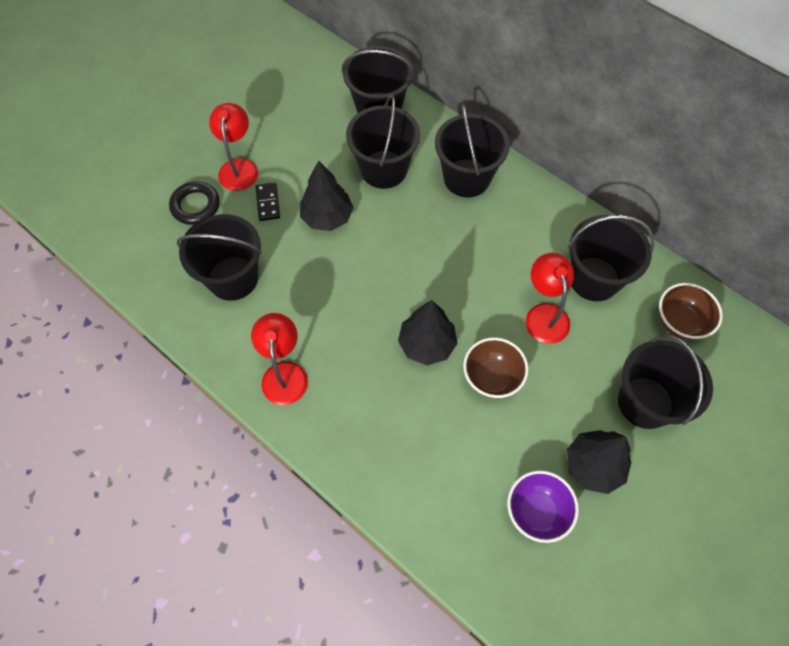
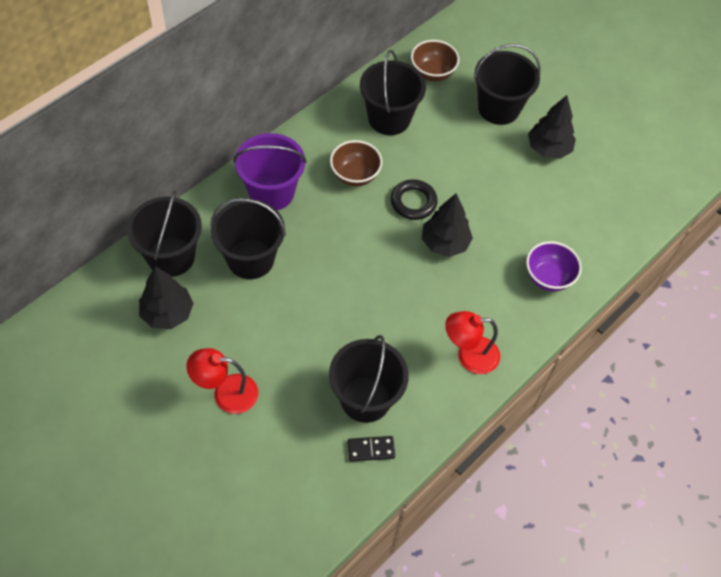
camera: 90 degrees left, 5 degrees down
black ring [169,181,220,225] -> black ring moved to [391,179,438,220]
black domino [256,182,280,221] -> black domino moved to [348,436,395,461]
black tree [300,160,354,231] -> black tree moved to [139,266,194,329]
black bucket [435,104,510,197] -> purple bucket [233,133,307,210]
brown bowl [463,337,529,398] -> brown bowl moved to [330,140,382,186]
purple bowl [508,471,579,543] -> purple bowl moved to [526,241,582,291]
red lamp [526,253,574,344] -> none

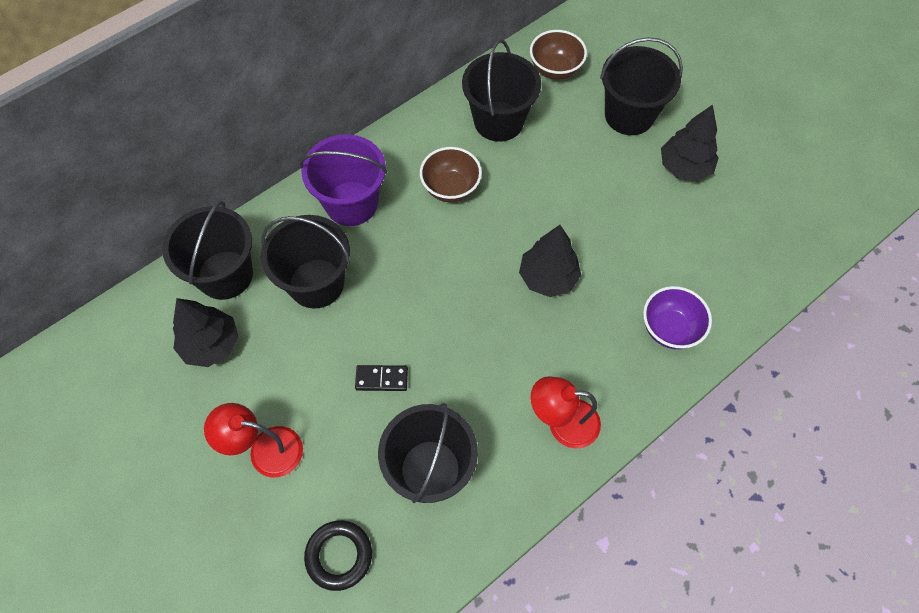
camera: 10 degrees right, 5 degrees up
black domino [348,436,395,461] -> black domino moved to [355,365,408,391]
black ring [391,179,438,220] -> black ring moved to [304,520,372,591]

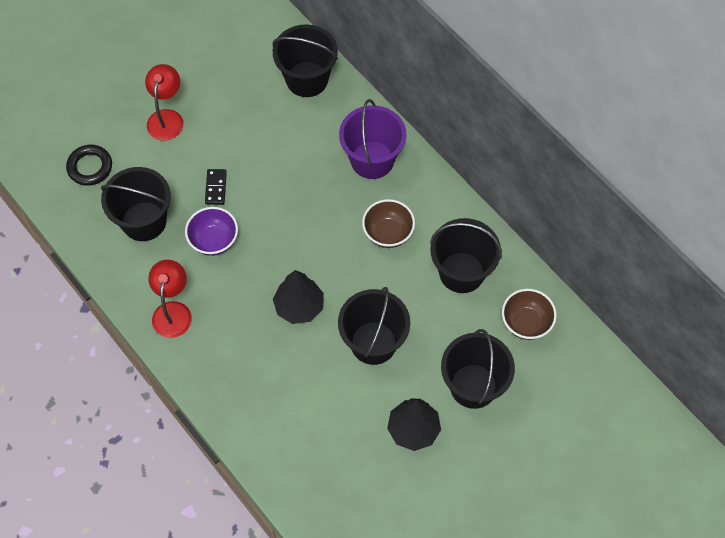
camera: 90 degrees right, 0 degrees up
black tree [173,298,239,367] -> none
black bucket [261,215,350,308] -> black bucket moved to [338,287,410,365]
purple bowl [643,286,712,349] -> purple bowl moved to [185,207,238,256]

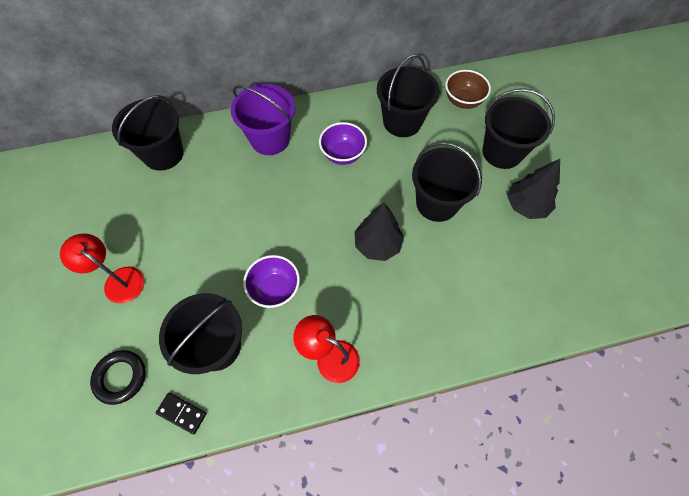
camera: 65 degrees left, 0 degrees up
black domino [205,169,227,205] -> black domino moved to [156,393,207,434]
brown bowl [362,199,415,248] -> purple bowl [319,122,367,165]

